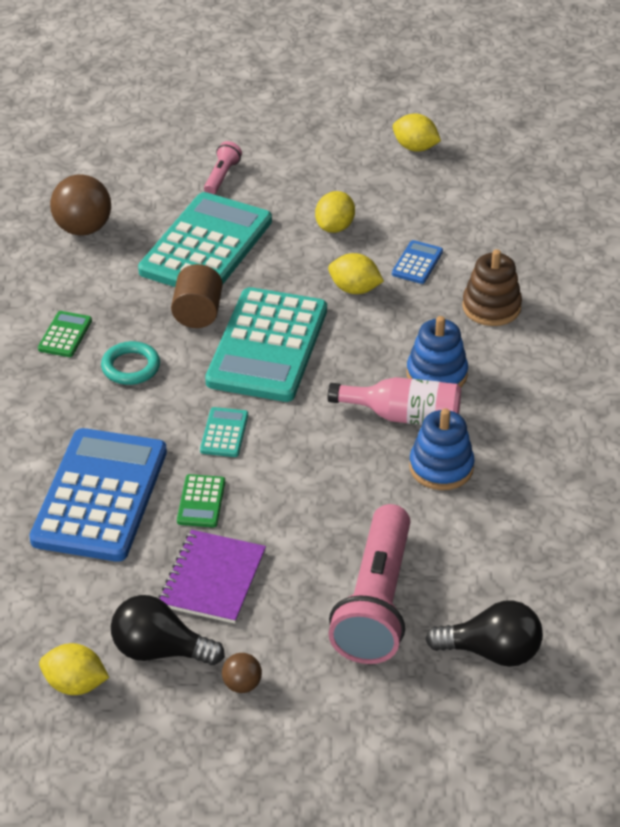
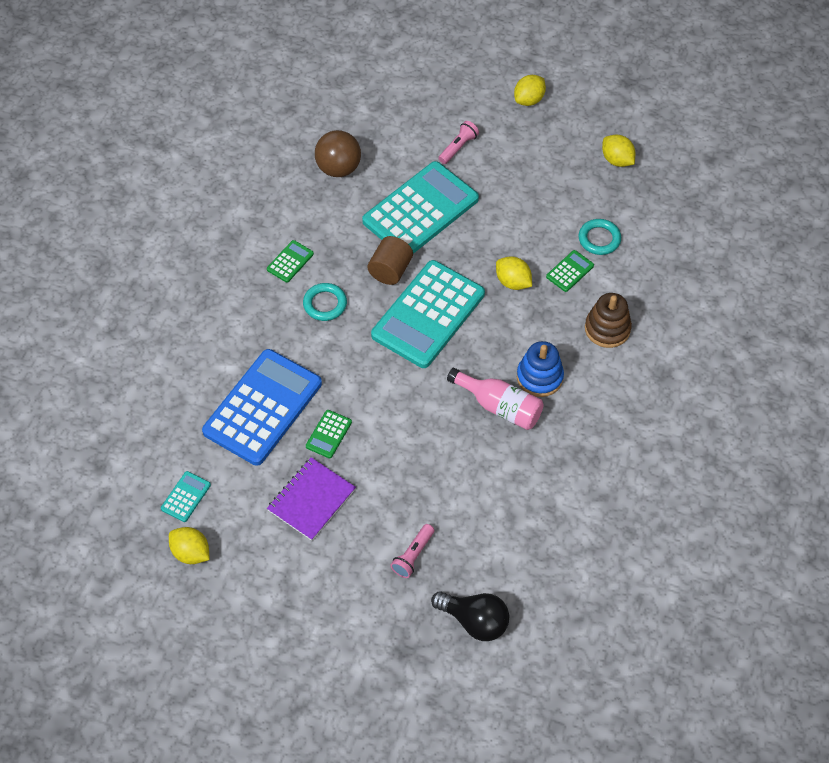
camera: 20 degrees right, 15 degrees up
black light bulb [111,595,225,665] -> none
turquoise calculator [200,407,248,457] -> turquoise calculator moved to [161,471,211,522]
brown ball [222,653,262,693] -> none
yellow lemon [315,191,355,233] -> yellow lemon moved to [514,75,546,106]
pink flashlight [328,504,411,664] -> pink flashlight [391,524,434,578], size x0.45
blue calculator [392,240,443,284] -> green calculator [546,250,594,292]
blue stacking toy [409,408,475,490] -> none
none -> turquoise ring [578,219,621,255]

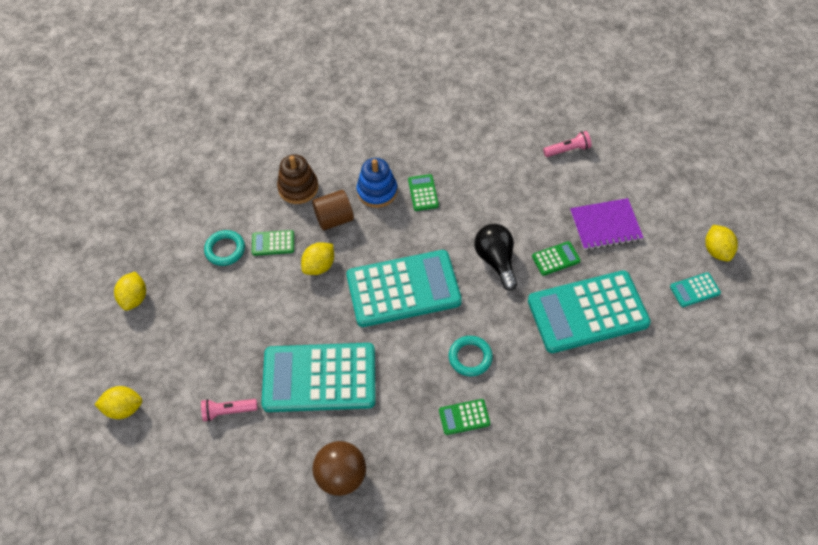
camera: 135 degrees left, 0 degrees up
blue calculator [202,349,322,466] -> turquoise calculator [528,270,651,353]
brown cylinder [367,236,413,285] -> brown cylinder moved to [312,190,354,230]
black light bulb [431,591,509,641] -> black light bulb moved to [474,224,518,291]
pink bottle [447,368,544,430] -> green calculator [408,174,439,211]
yellow lemon [496,256,532,290] -> yellow lemon turned 45 degrees clockwise [301,242,334,275]

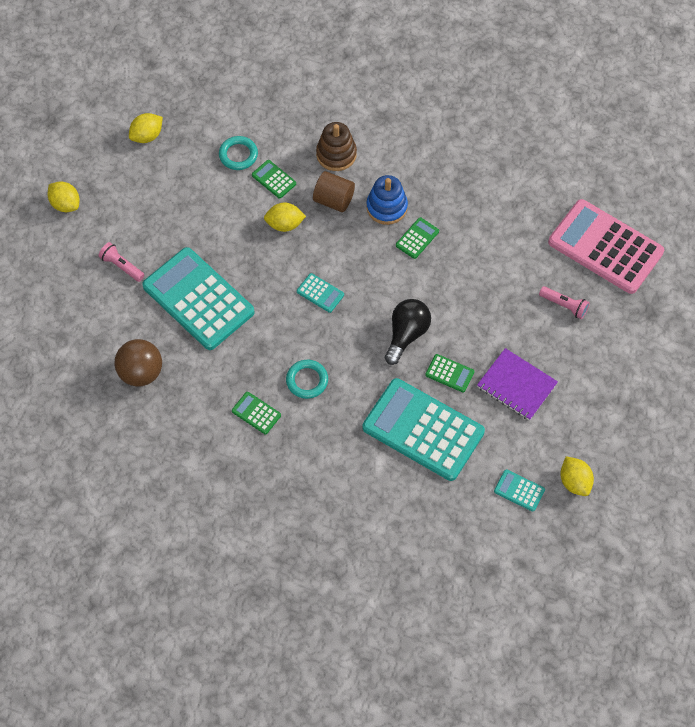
camera: 45 degrees right, 5 degrees up
turquoise calculator [346,250,462,327] -> turquoise calculator [297,273,344,313], size x0.41
yellow lemon [705,225,738,261] -> yellow lemon turned 60 degrees counterclockwise [560,456,594,496]
none -> pink calculator [548,199,664,294]

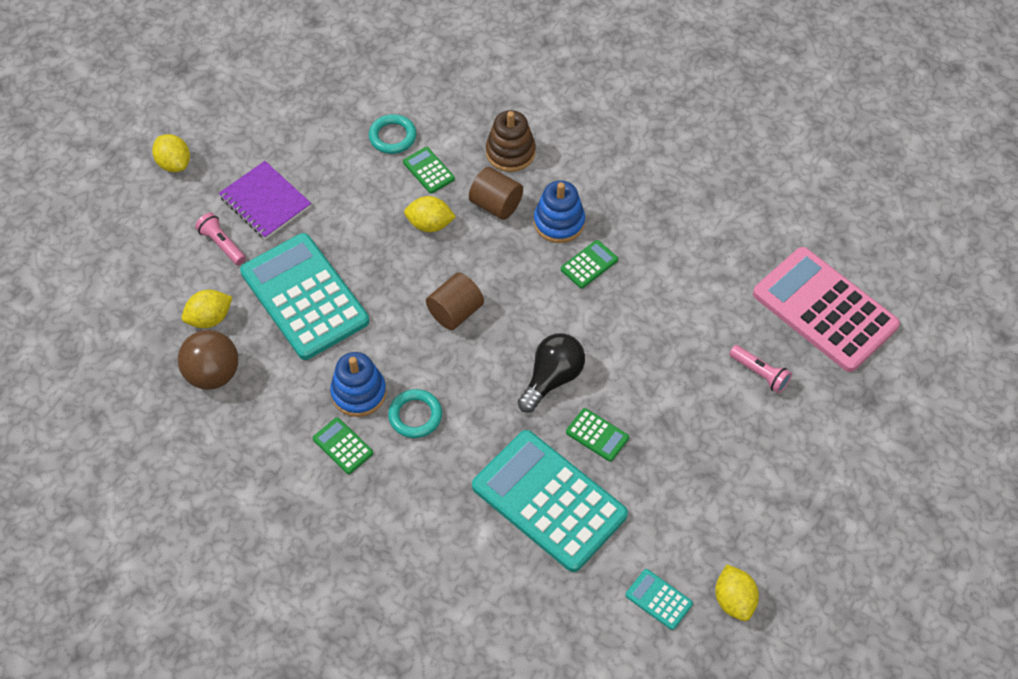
camera: 10 degrees right, 5 degrees down
yellow lemon [129,113,163,143] -> yellow lemon moved to [182,290,233,328]
turquoise calculator [297,273,344,313] -> brown cylinder [426,273,484,330]
purple notebook [477,348,558,421] -> purple notebook moved to [219,161,311,239]
none -> blue stacking toy [330,352,386,417]

